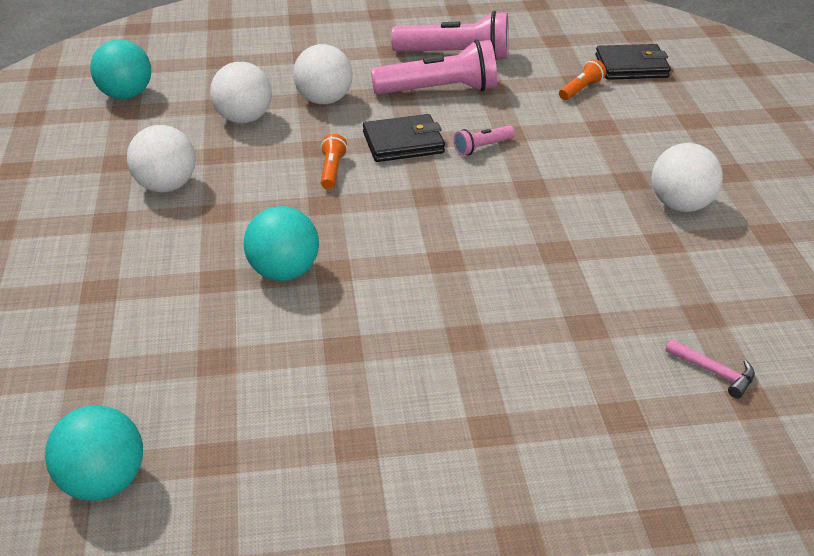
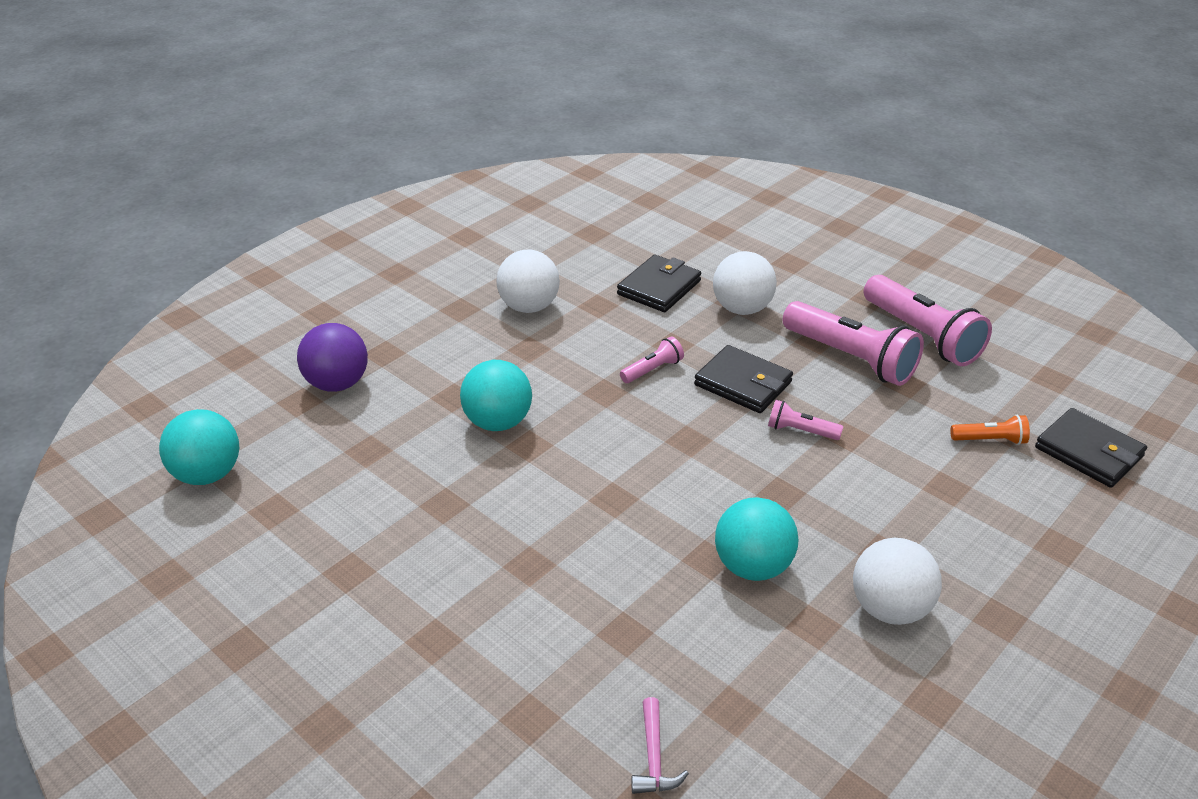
camera: 50 degrees right, 0 degrees up
turquoise ball [90,39,151,99] -> turquoise ball moved to [715,497,799,581]
white ball [210,62,272,123] -> black wallet [617,254,701,312]
orange flashlight [321,134,348,189] -> pink flashlight [620,337,684,383]
none -> purple ball [297,323,368,392]

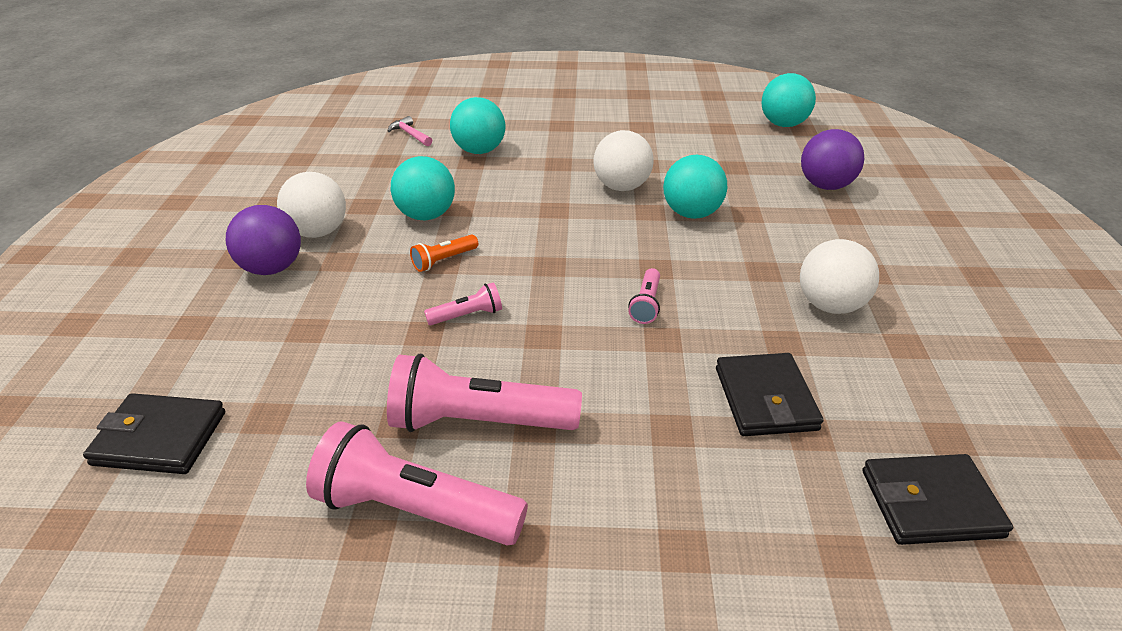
camera: 140 degrees right, 0 degrees up
black wallet [694,345,793,413] -> black wallet moved to [862,454,1013,545]
white ball [713,251,777,315] -> white ball moved to [594,130,654,191]
orange flashlight [950,415,1030,445] -> orange flashlight moved to [410,235,478,272]
none -> purple ball [226,205,301,275]
none -> turquoise ball [450,97,505,154]

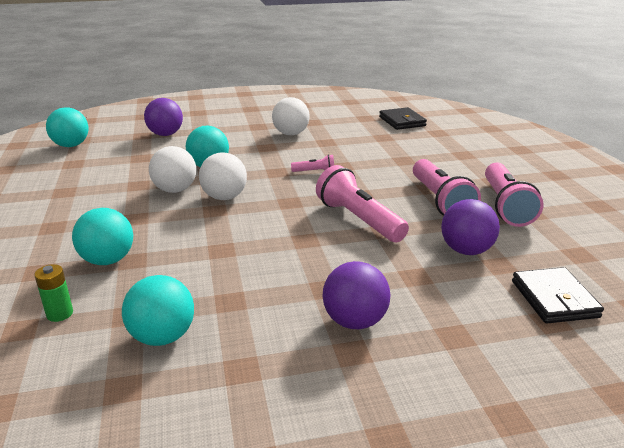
camera: 105 degrees left, 10 degrees down
white ball [277,172,346,238] -> white ball moved to [199,152,247,200]
pink hammer [388,116,432,146] -> green battery [34,264,73,322]
turquoise ball [391,156,455,220] -> turquoise ball moved to [122,275,194,346]
orange flashlight [410,235,478,272] -> none
pink flashlight [424,282,502,325] -> pink flashlight [316,165,409,242], size x2.10
black wallet [716,353,823,436] -> none
none -> purple ball [441,199,500,255]

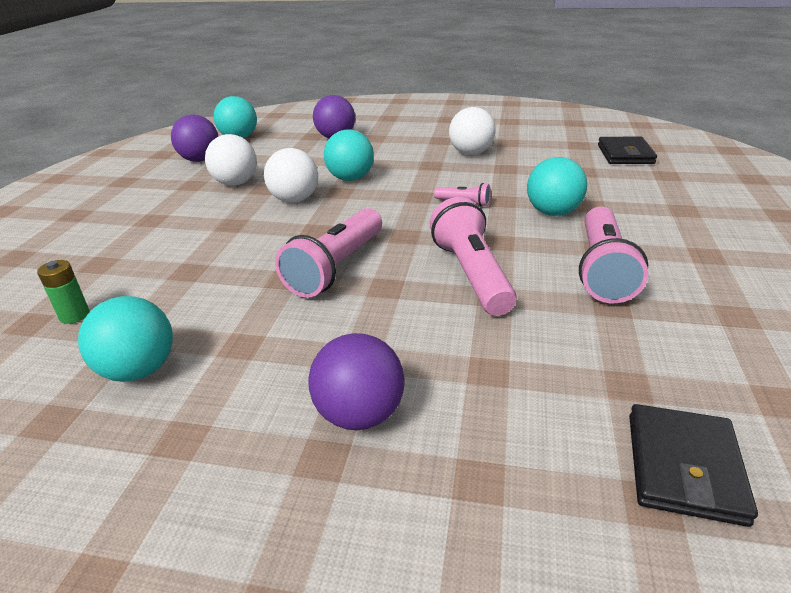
camera: 25 degrees right, 5 degrees up
turquoise ball [72,208,133,265] -> turquoise ball moved to [527,157,587,216]
white ball [199,152,247,200] -> white ball moved to [205,134,257,186]
purple ball [441,199,500,255] -> purple ball moved to [171,115,218,162]
pink flashlight [485,163,544,227] -> pink flashlight moved to [275,208,382,298]

